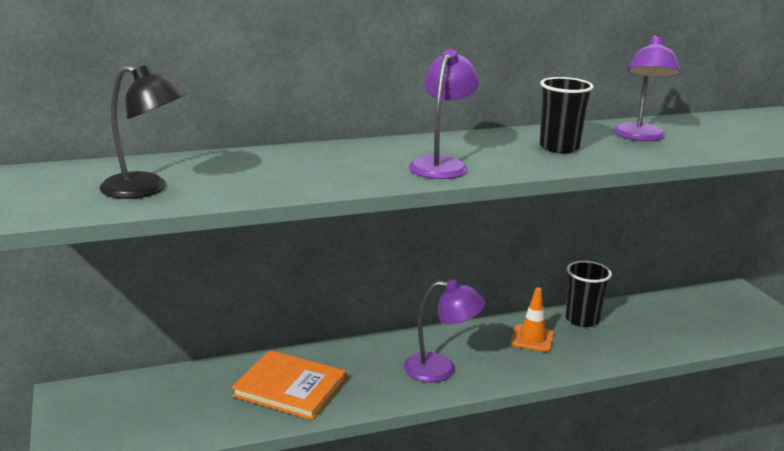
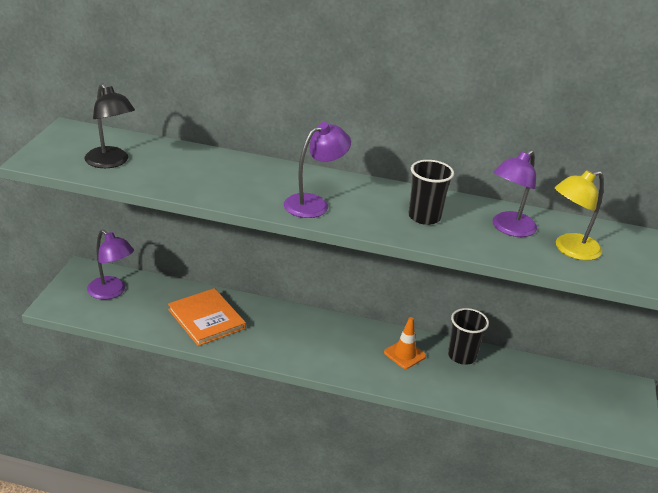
camera: 30 degrees right, 10 degrees up
purple lamp [404,280,486,382] -> purple lamp moved to [87,230,134,300]
none -> yellow lamp [555,170,604,261]

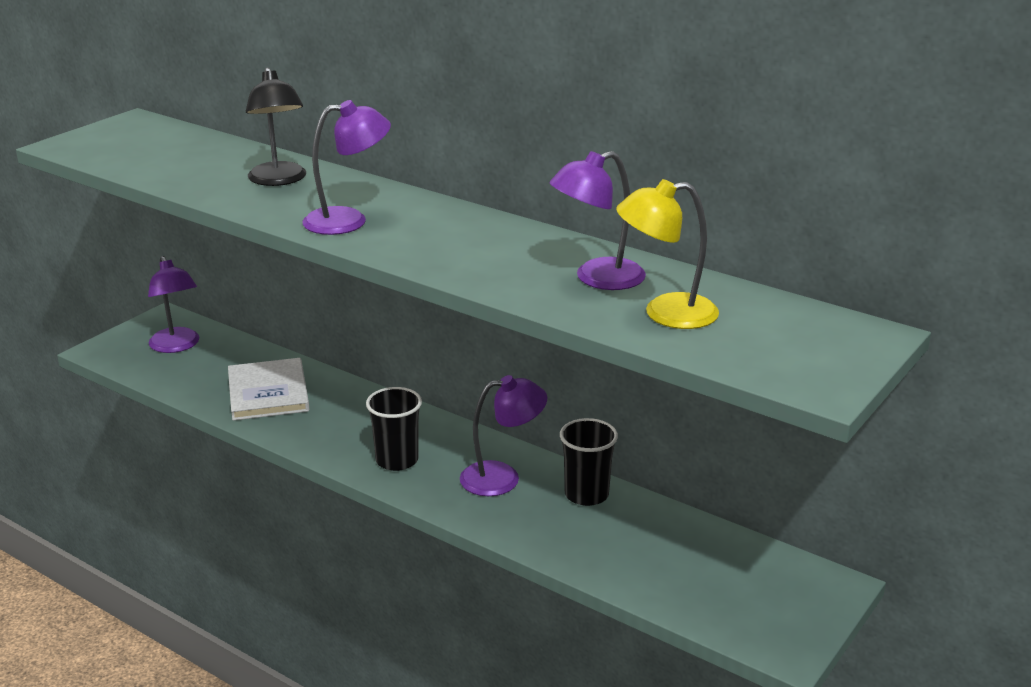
camera: 25 degrees right, 5 degrees down
black lamp [84,83,135,168] -> black lamp moved to [246,67,306,186]
orange book [168,288,246,346] -> white book [228,358,309,421]
orange traffic cone [384,317,426,369] -> purple lamp [460,375,548,496]
black cup [409,160,454,225] -> black cup moved to [366,387,422,471]

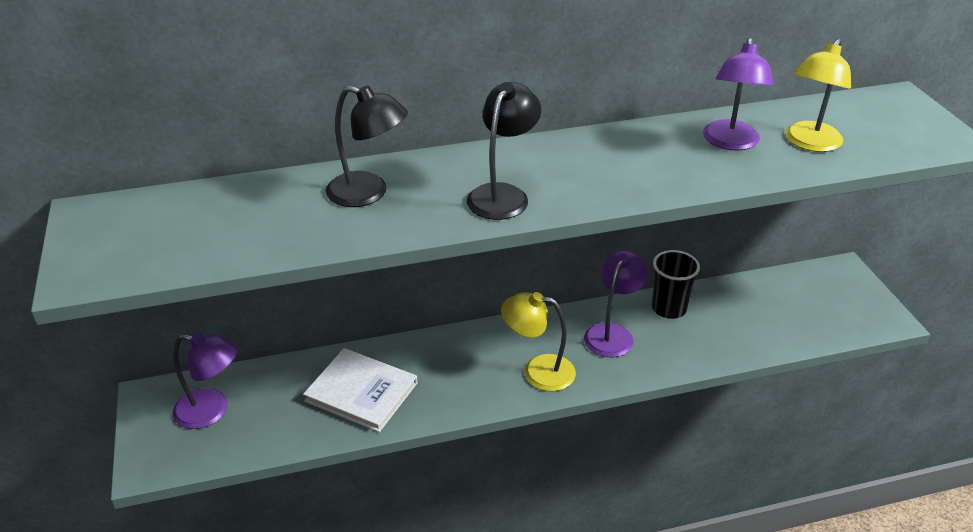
camera: 50 degrees left, 10 degrees up
purple lamp [303,100,391,235] -> black lamp [467,82,541,220]
black cup [366,387,422,471] -> yellow lamp [501,292,576,391]

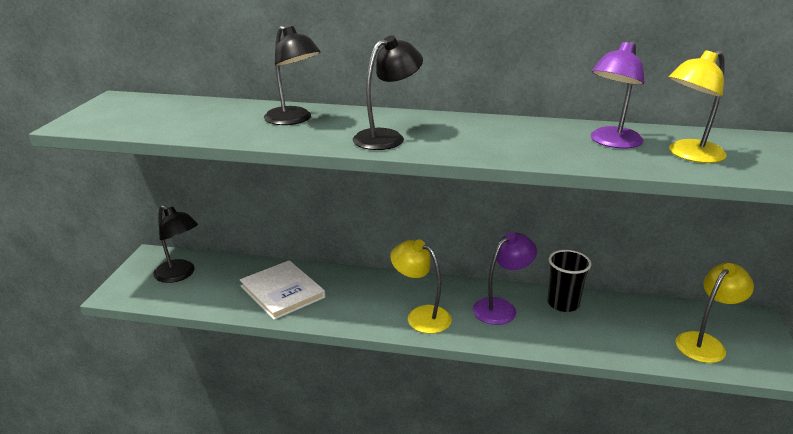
camera: 25 degrees right, 10 degrees down
purple lamp [173,332,238,429] -> black lamp [153,205,198,283]
none -> yellow lamp [675,263,754,363]

